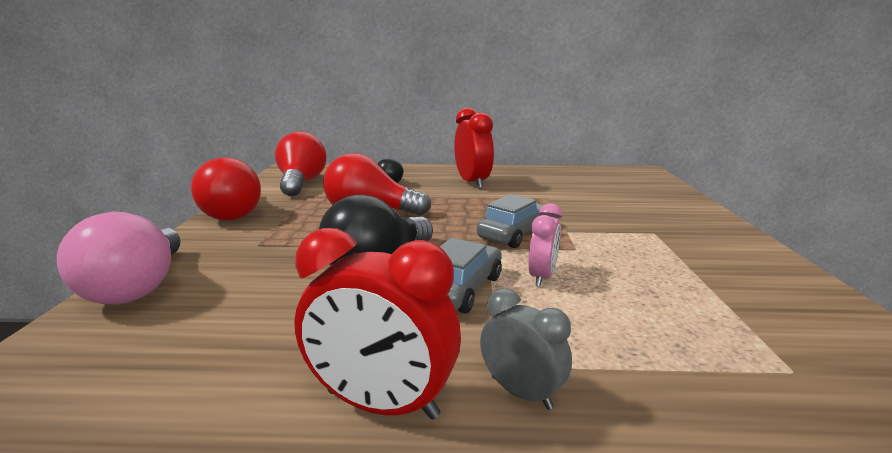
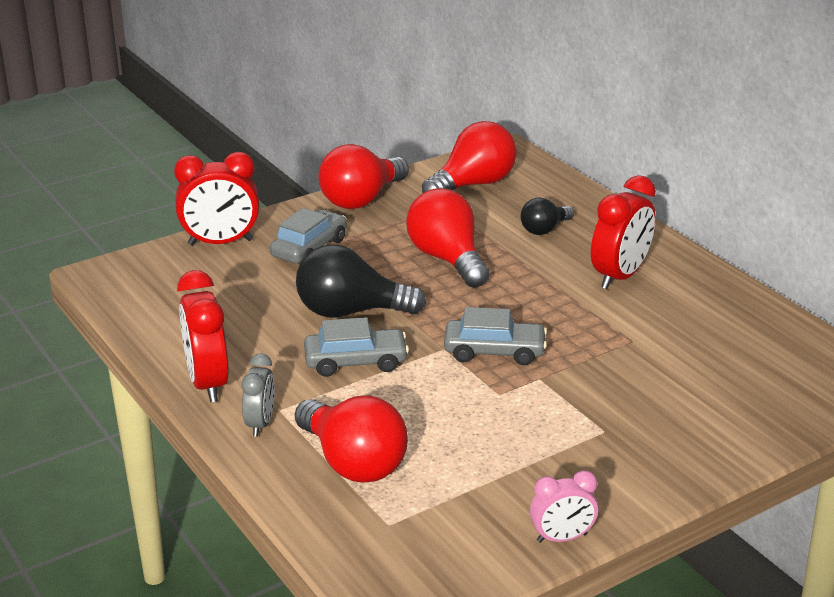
camera: 55 degrees right, 10 degrees up
pink light bulb [57,212,181,304] -> red clock [174,152,259,246]
pink clock [528,203,562,287] -> pink clock moved to [530,470,598,543]
none -> grey car [270,208,347,264]
none -> red light bulb [295,396,408,483]

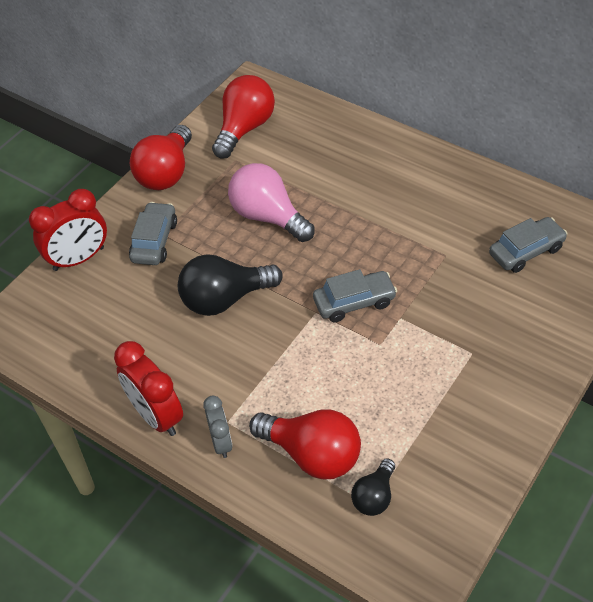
camera: 20 degrees left, 20 degrees up
grey car [304,317,409,377] -> grey car moved to [489,217,567,273]
red light bulb [406,188,489,287] -> pink light bulb [228,163,315,242]
black light bulb [521,198,574,235] -> black light bulb moved to [351,458,395,516]
pink clock [530,470,598,543] -> none
red clock [591,175,656,289] -> none

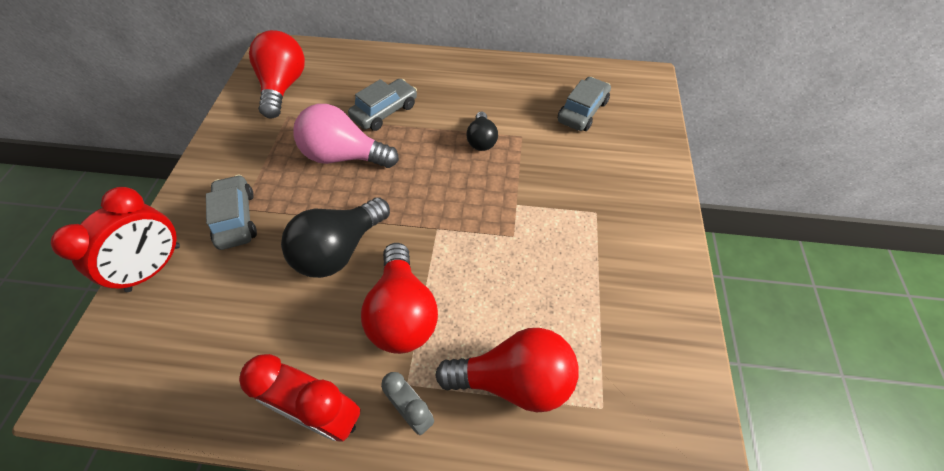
camera: 30 degrees left, 5 degrees up
red light bulb [130,125,192,190] -> red light bulb moved to [361,243,438,354]
grey car [313,269,397,322] -> grey car moved to [348,79,417,131]
black light bulb [351,458,395,516] -> black light bulb moved to [466,111,498,151]

